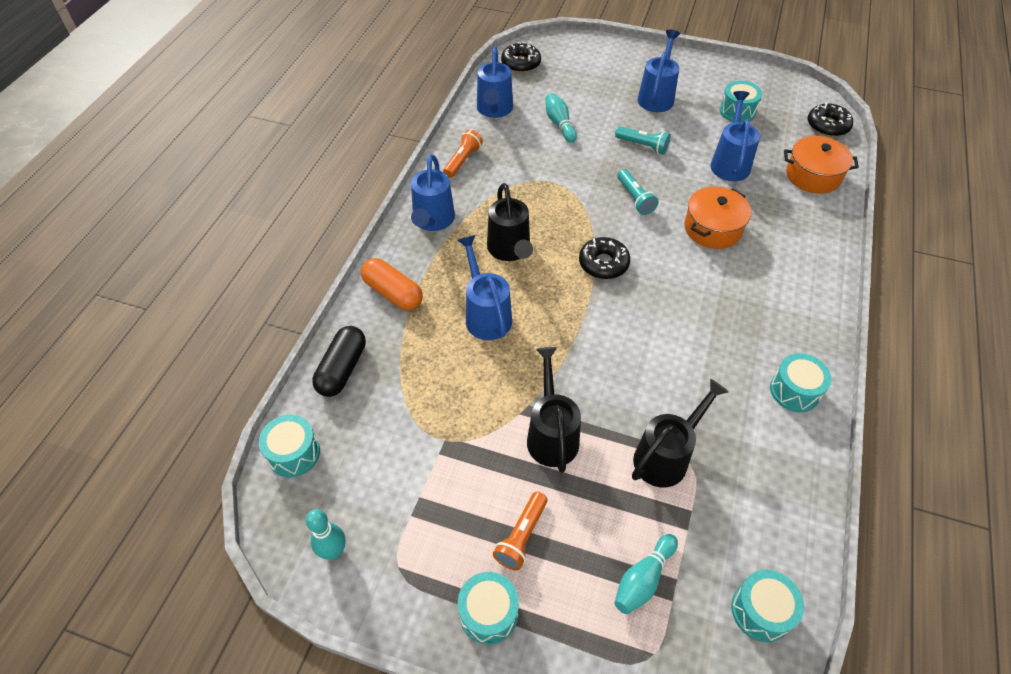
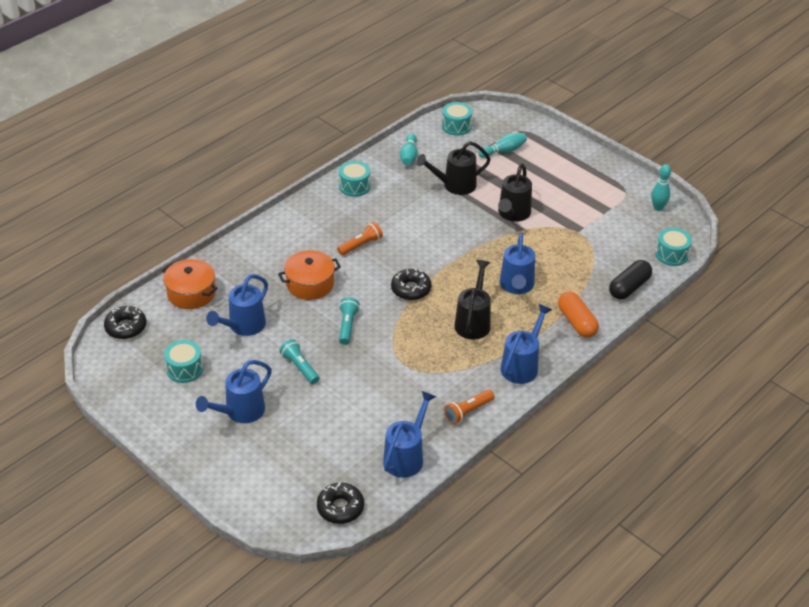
camera: 155 degrees left, 10 degrees down
turquoise drum [458,572,519,645] -> none
orange flashlight [493,492,548,571] -> orange flashlight moved to [337,222,383,255]
turquoise bowling pin [545,93,577,143] -> turquoise bowling pin moved to [400,134,418,166]

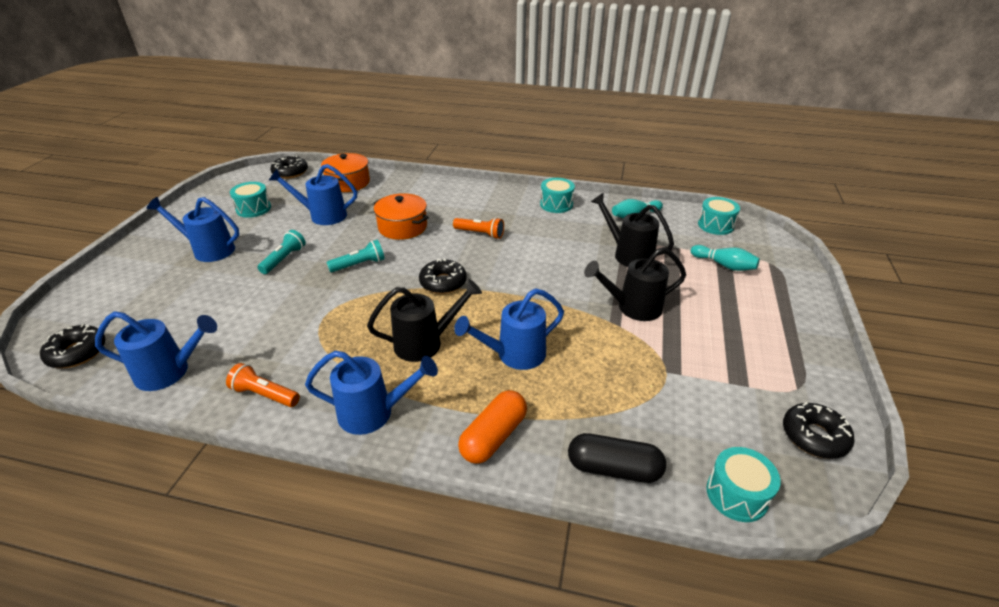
camera: 60 degrees right, 5 degrees down
turquoise bowling pin [651,164,671,211] -> black donut [783,402,855,459]

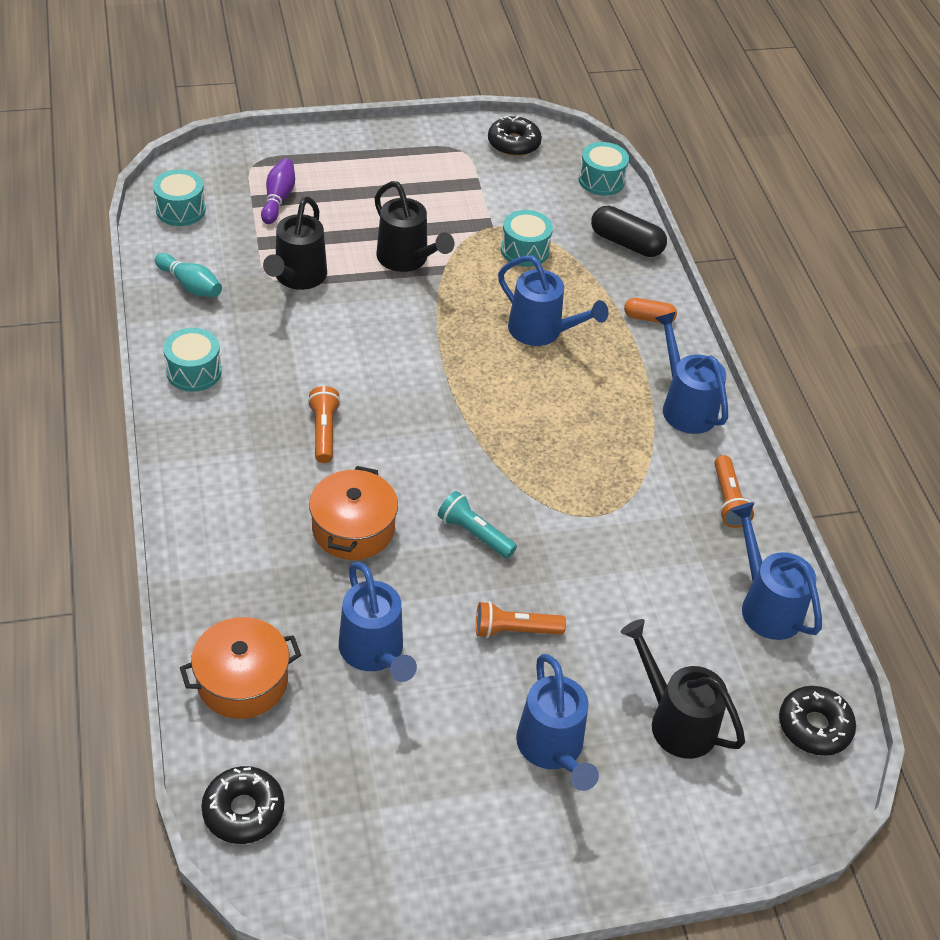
camera: 120 degrees left, 10 degrees up
turquoise drum [230,182,271,218] -> turquoise drum moved to [501,210,553,267]
turquoise flashlight [258,230,306,274] -> orange flashlight [476,601,566,638]
black watering can [367,279,482,362] -> black watering can moved to [621,619,745,759]
black donut [419,259,467,294] -> none
orange capsule [458,390,527,464] -> orange capsule [624,298,677,323], size x0.62
black capsule [568,433,666,483] -> black capsule turned 45 degrees counterclockwise [591,206,667,257]
turquoise bowling pin [691,245,760,271] -> purple bowling pin [261,158,295,224]

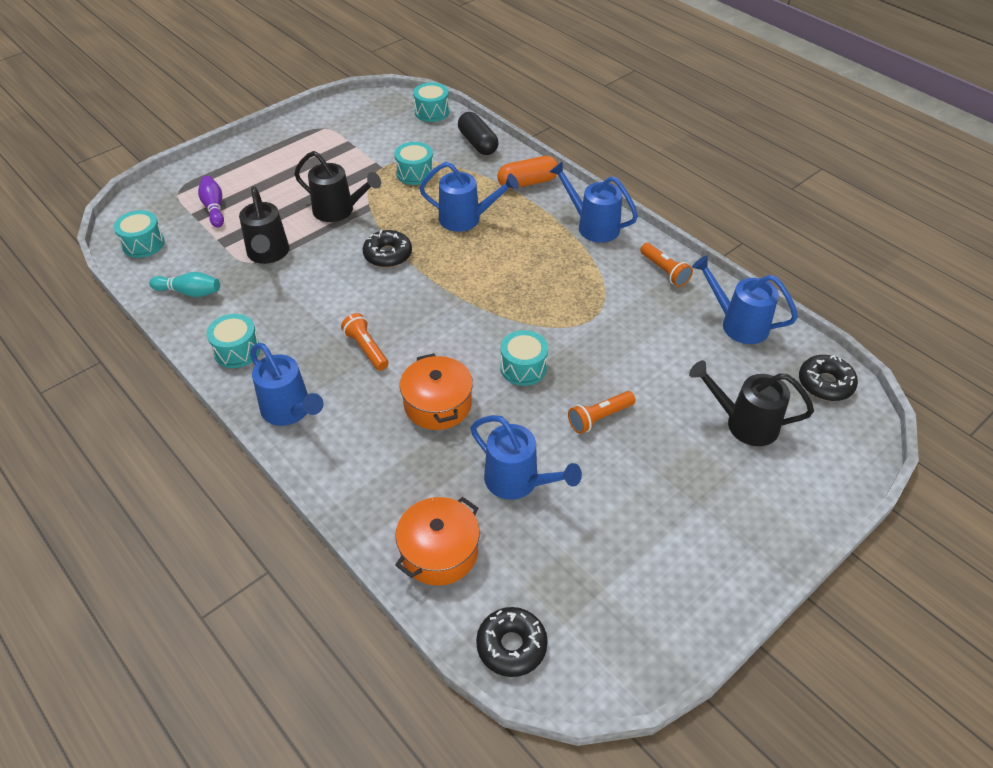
camera: 25 degrees left, 0 degrees up
turquoise flashlight [438,491,517,559] -> turquoise drum [500,330,548,386]
black donut [488,116,542,156] -> black donut moved to [363,230,412,268]
blue watering can [516,654,599,791] -> blue watering can moved to [250,343,324,426]
black capsule [591,206,667,257] -> black capsule turned 60 degrees clockwise [458,112,498,155]
orange capsule [624,298,677,323] -> orange capsule [497,156,558,189], size x1.61

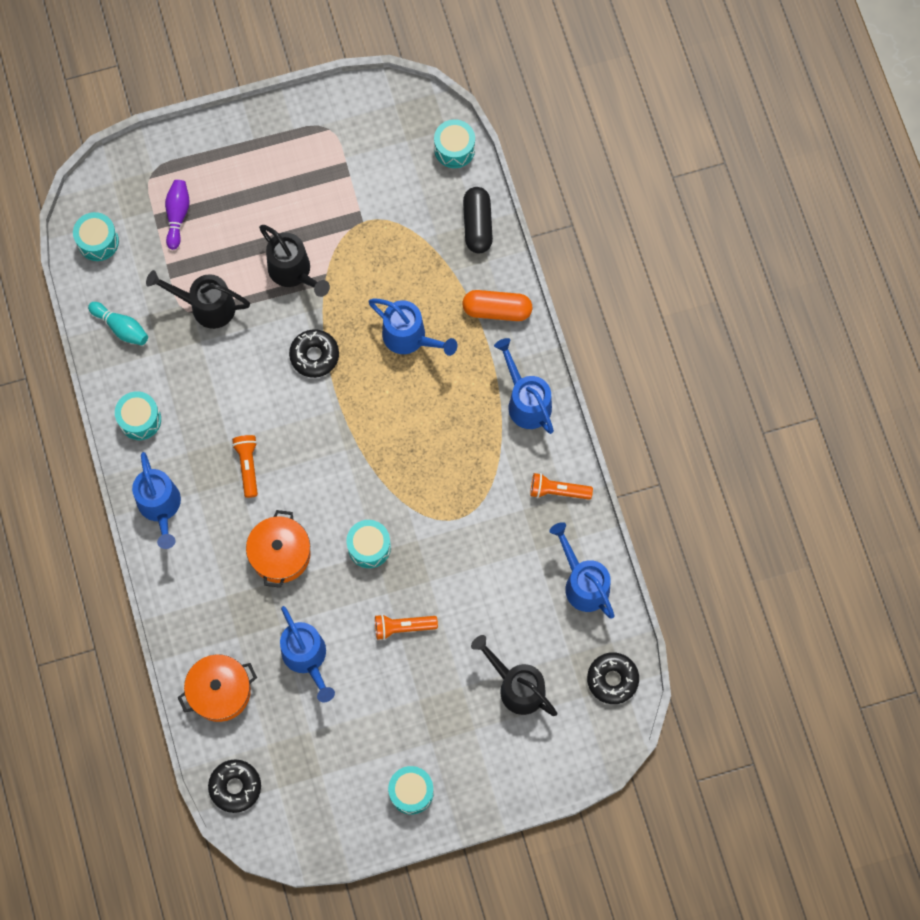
camera: 25 degrees right, 25 degrees up
black watering can [239,186,289,264] -> black watering can turned 90 degrees clockwise [146,270,250,329]
turquoise drum [394,142,434,185] -> turquoise drum moved to [388,766,434,814]
orange flashlight [640,243,693,287] -> orange flashlight turned 105 degrees clockwise [530,473,593,500]

